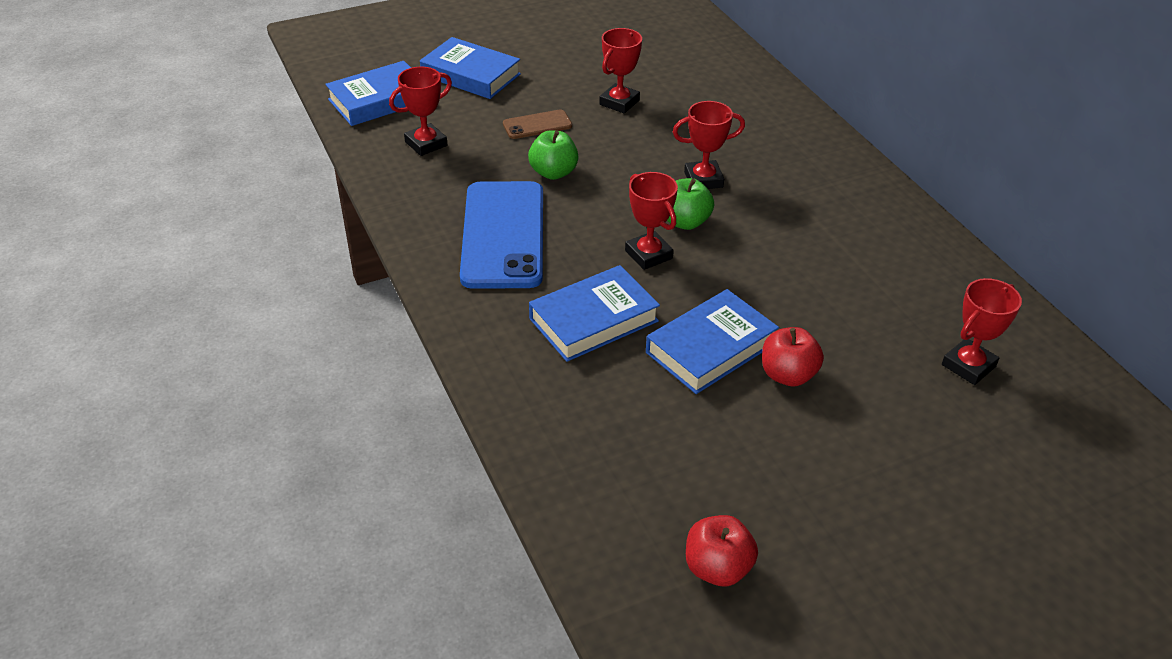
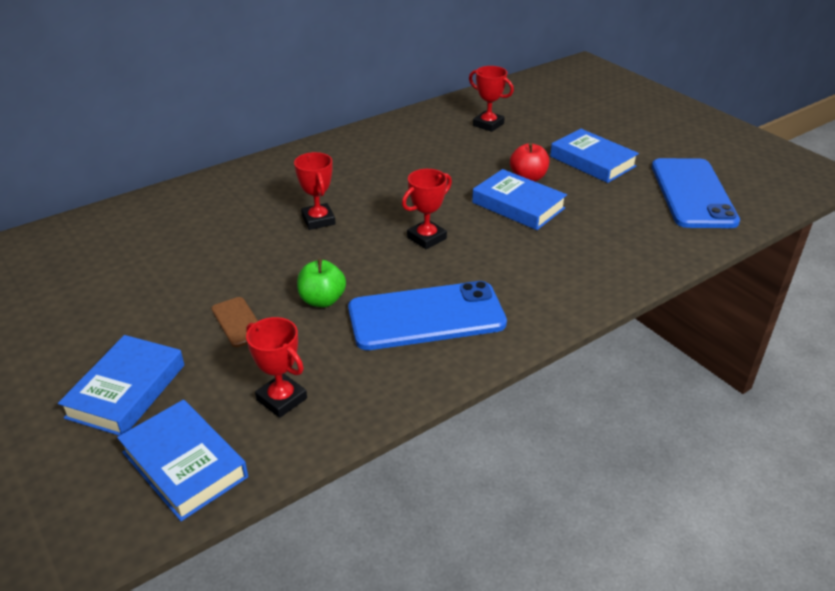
camera: 100 degrees left, 5 degrees down
blue book [529,265,660,362] -> blue book moved to [550,129,639,183]
red trophy [599,28,642,113] -> none
green apple [667,178,714,230] -> none
red apple [686,515,758,586] -> blue phone [652,158,740,228]

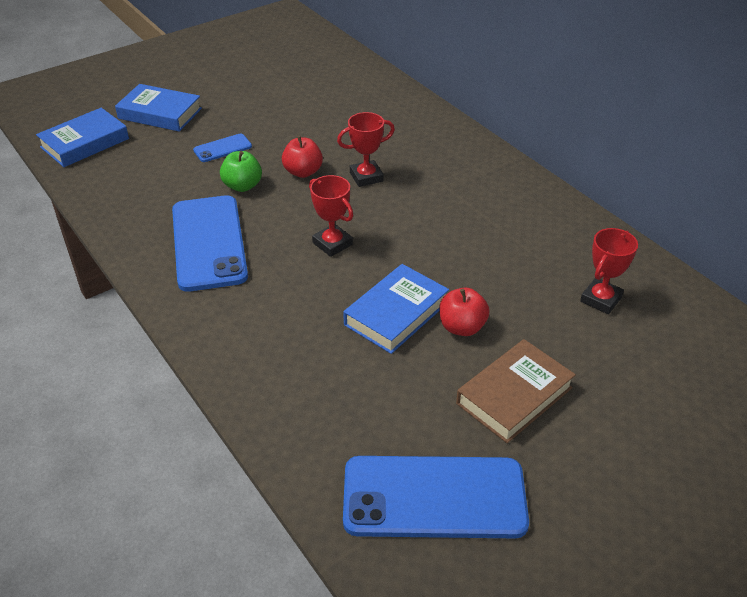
camera: 90 degrees right, 5 degrees up
brown phone [211,297,258,347] -> blue phone [193,134,252,162]
red trophy [246,317,307,418] -> none
blue book [550,129,639,183] -> brown book [456,339,576,443]
none -> red apple [282,136,323,178]

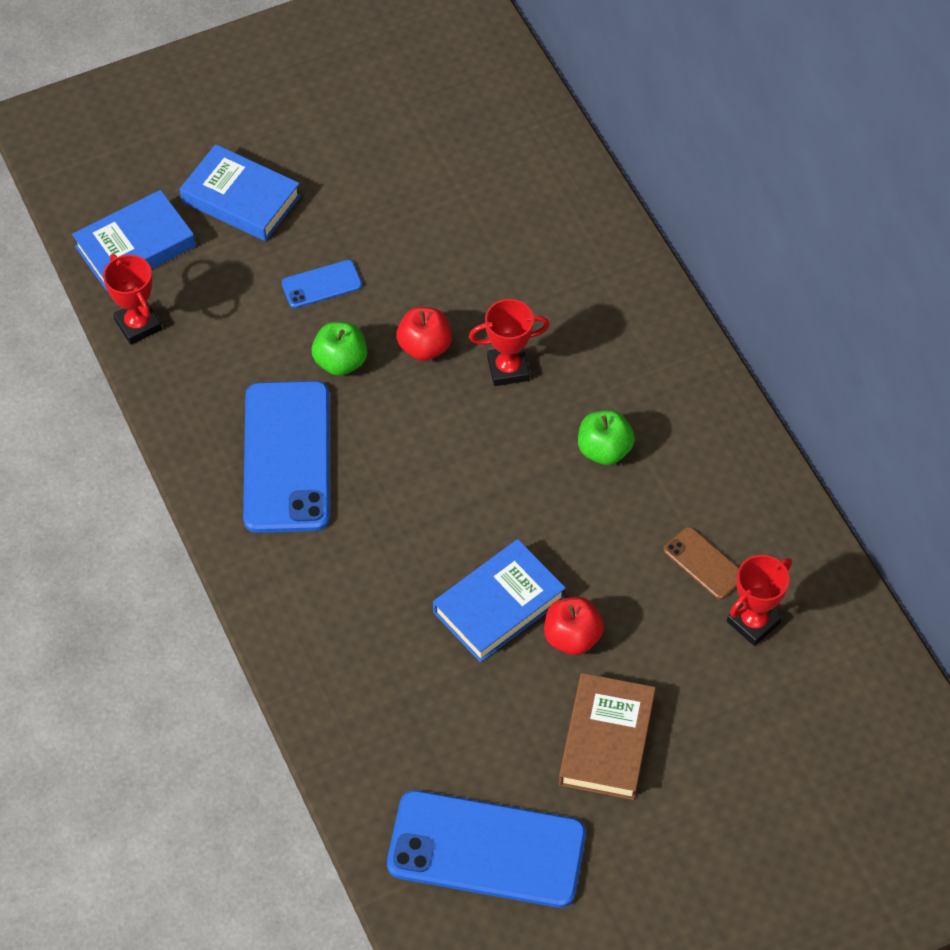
camera: 10 degrees right, 15 degrees up
red trophy [309,175,353,257] -> red trophy moved to [103,254,162,345]
brown book [456,339,576,443] -> brown book turned 45 degrees counterclockwise [559,673,656,800]
none -> green apple [578,410,635,465]
none -> brown phone [664,527,739,599]

